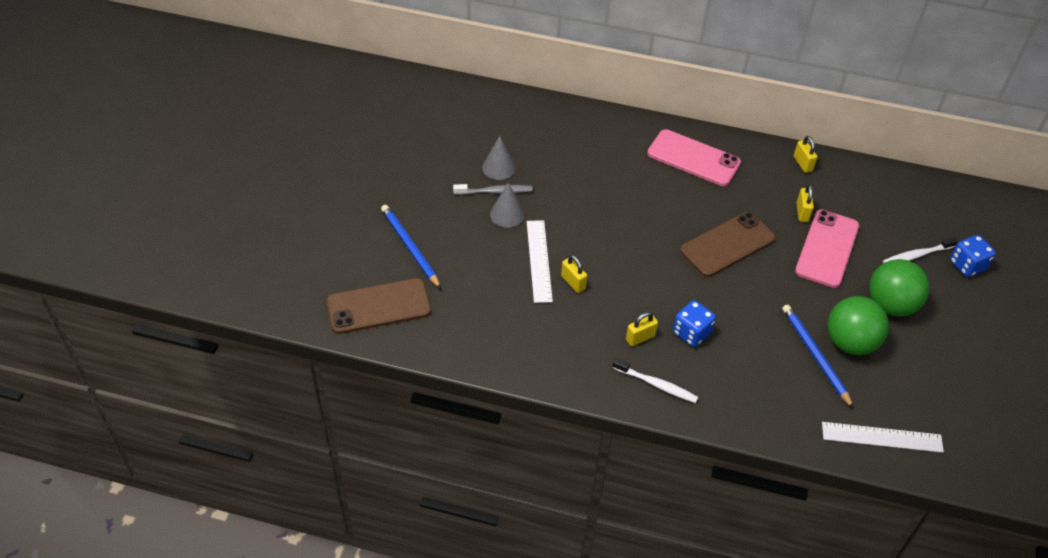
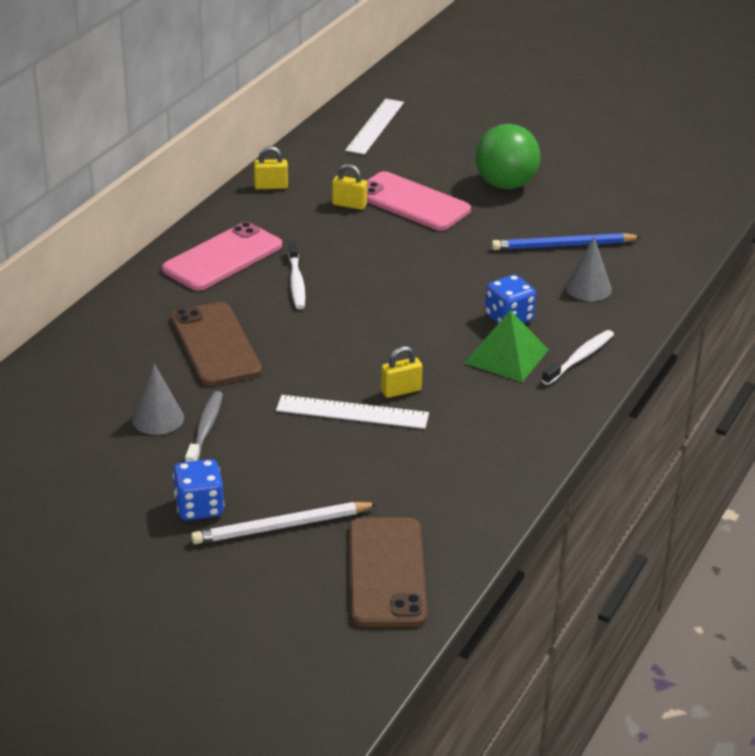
camera: 75 degrees left, 15 degrees down
blue pencil [381,205,441,289] -> white pencil [191,502,378,544]
grey cone [490,183,525,228] -> grey cone moved to [565,237,612,301]
yellow padlock [626,312,658,346] -> green pyramid [464,310,549,382]
brown phone [680,212,776,277] -> brown phone moved to [171,302,262,386]
white ruler [822,422,944,453] -> white ruler moved to [345,99,404,155]
green ball [827,296,889,355] -> none
white toothbrush [883,237,958,263] -> white toothbrush moved to [288,241,305,309]
blue dice [950,235,996,277] -> blue dice moved to [173,459,224,520]

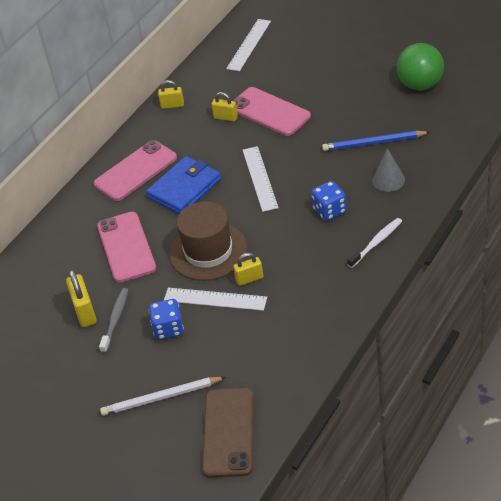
camera: 10 degrees right, 10 degrees up
grey cone [132,364,184,435] -> yellow padlock [66,270,97,327]
brown phone [171,302,262,386] -> pink phone [97,212,156,283]
blue dice [173,459,224,520] -> blue dice moved to [149,299,184,340]
white toothbrush [288,241,305,309] -> blue wallet [146,156,221,214]
green pyramid [464,310,549,382] -> none
green ball [475,124,541,189] -> green ball moved to [397,43,444,90]
none -> brown hat [169,201,248,281]
none -> white ruler [243,146,279,212]

